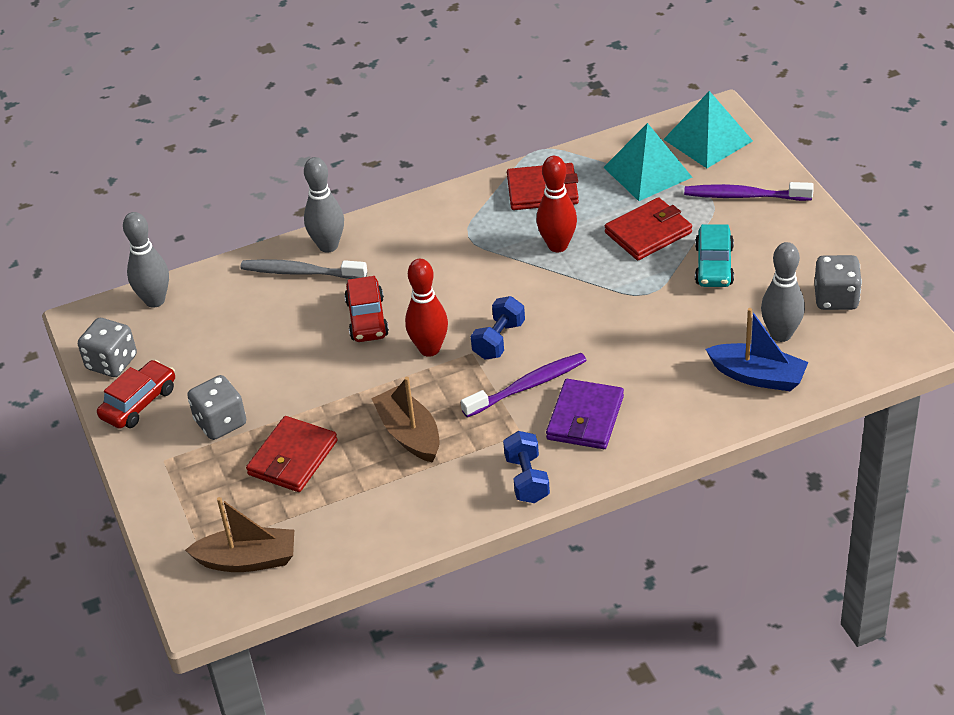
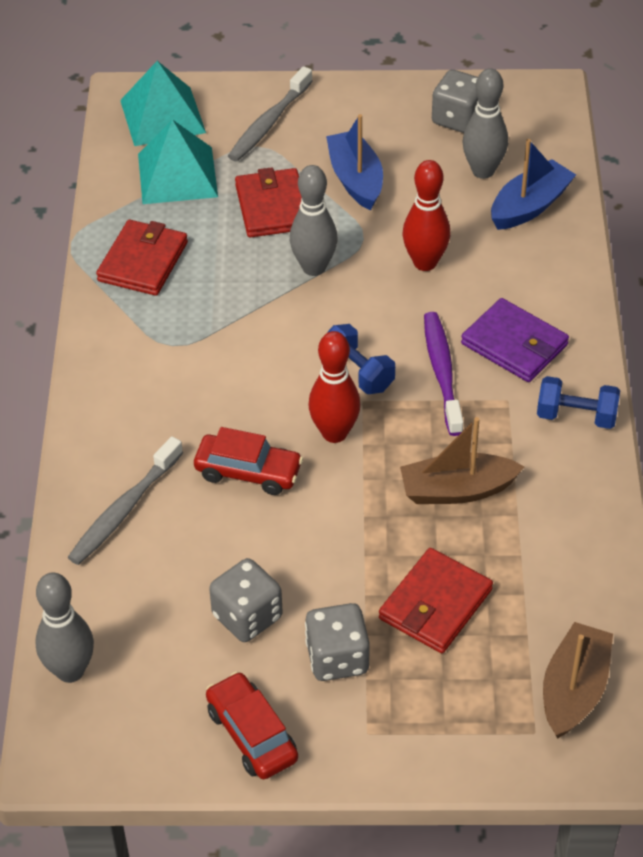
camera: 70 degrees left, 5 degrees up
grey dice [78,318,137,377] -> grey dice moved to [209,558,283,642]
red wallet [246,416,338,492] -> red wallet turned 75 degrees clockwise [379,548,493,653]
grey bowling pin [304,157,344,253] -> grey bowling pin moved to [290,165,338,276]
red bowling pin [536,156,577,252] -> red bowling pin moved to [403,160,450,271]
purple toothbrush [684,182,814,201] -> grey toothbrush [228,66,313,161]
turquoise car [695,224,734,287] -> blue boat [326,114,383,211]

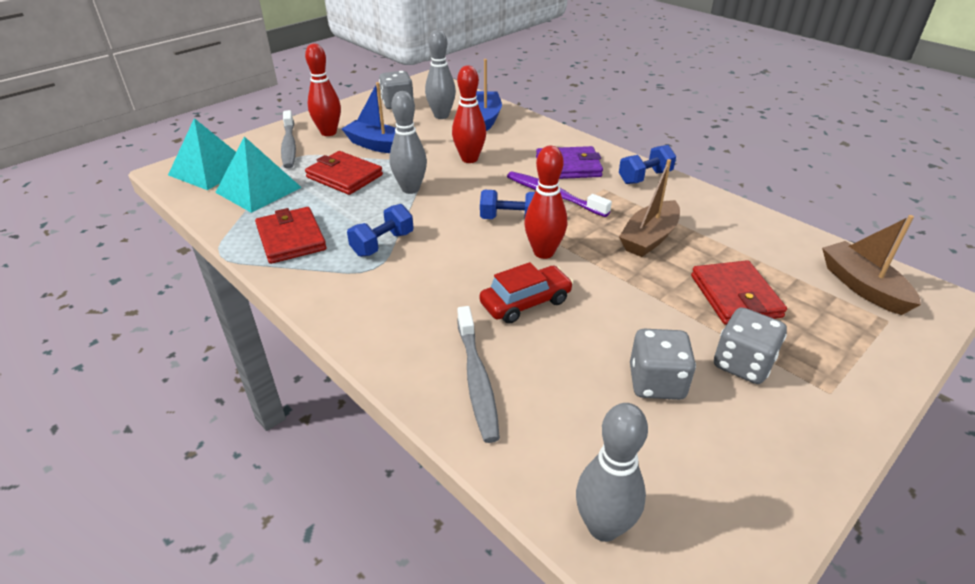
camera: 45 degrees left, 10 degrees down
red car [206,672,298,779] -> none
none -> red bowling pin [305,44,341,136]
none -> blue dumbbell [347,204,414,257]

